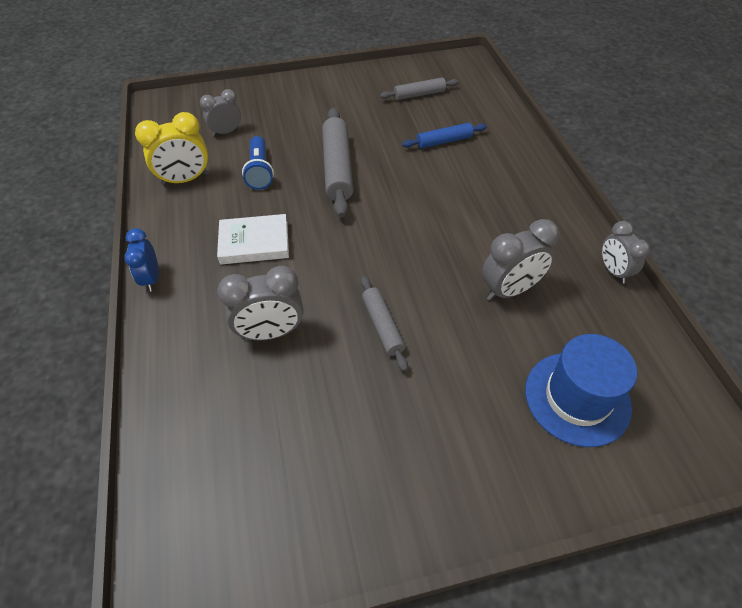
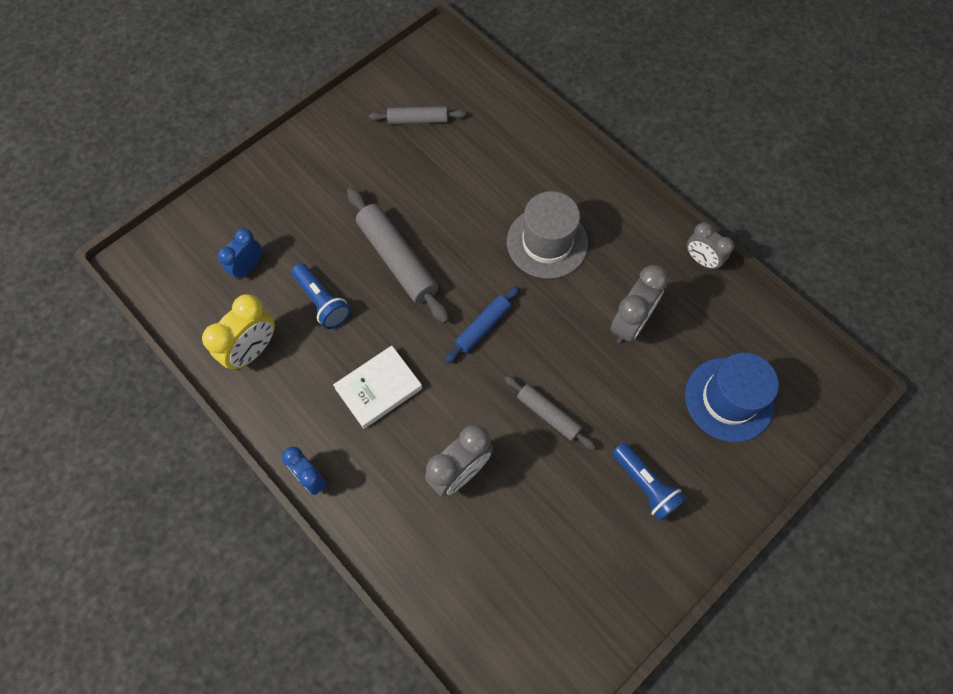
camera: 30 degrees left, 15 degrees up
grey clock [200,89,241,136] -> blue clock [218,228,261,280]
grey rolling pin [380,78,459,100] -> grey rolling pin turned 45 degrees clockwise [369,106,466,124]
blue rolling pin [402,123,487,149] -> blue rolling pin moved to [445,286,520,363]
none -> grey hat [507,191,588,279]
none -> blue flashlight [612,442,687,521]

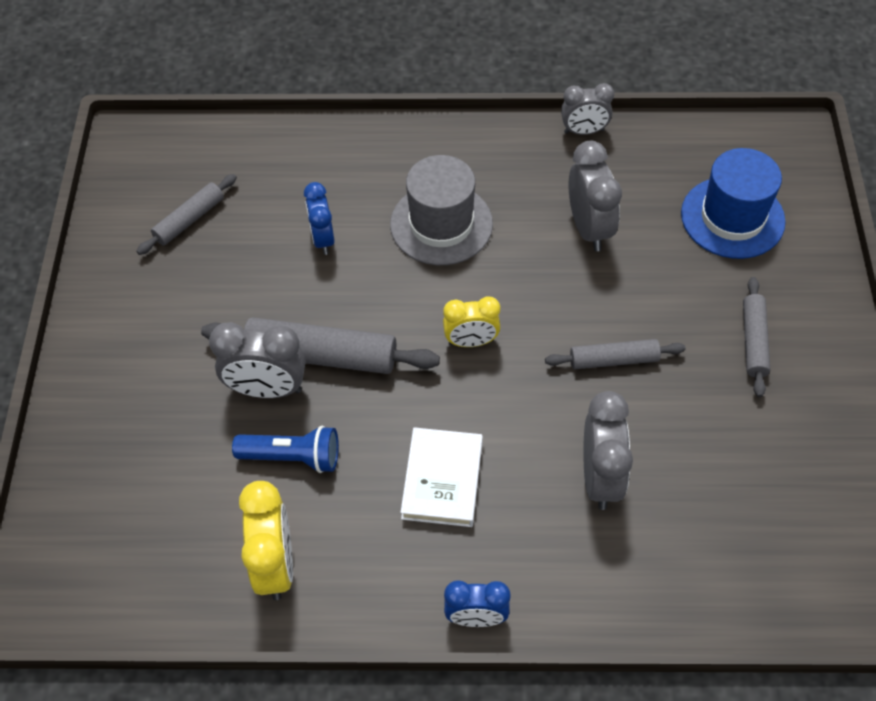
camera: 45 degrees left, 10 degrees down
blue clock [218,228,261,280] -> blue clock moved to [304,182,335,255]
blue rolling pin [445,286,520,363] -> yellow clock [443,297,501,347]
blue flashlight [612,442,687,521] -> grey rolling pin [743,277,771,397]
none -> grey clock [209,322,306,398]

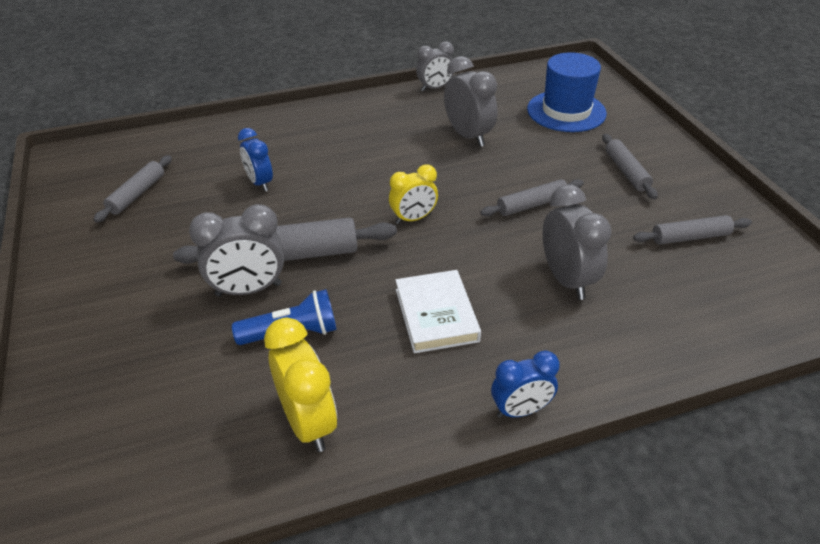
camera: 20 degrees left, 15 degrees down
grey hat [390,155,493,265] -> none
none -> grey rolling pin [633,215,752,245]

